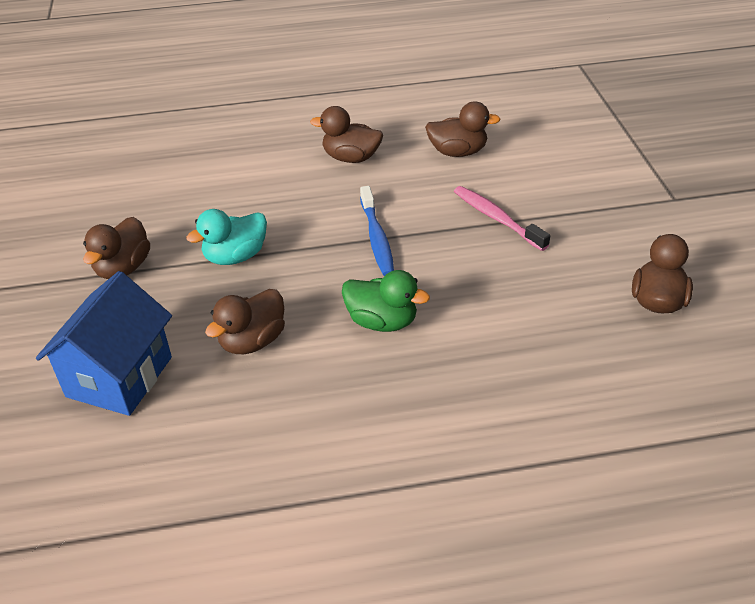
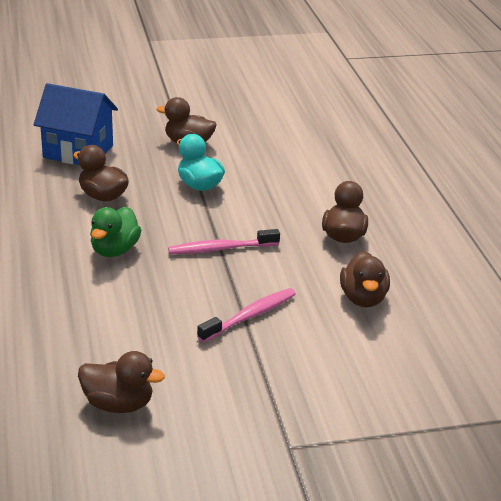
camera: 85 degrees right, 10 degrees down
blue toothbrush [360,186,394,276] -> pink toothbrush [168,229,280,255]

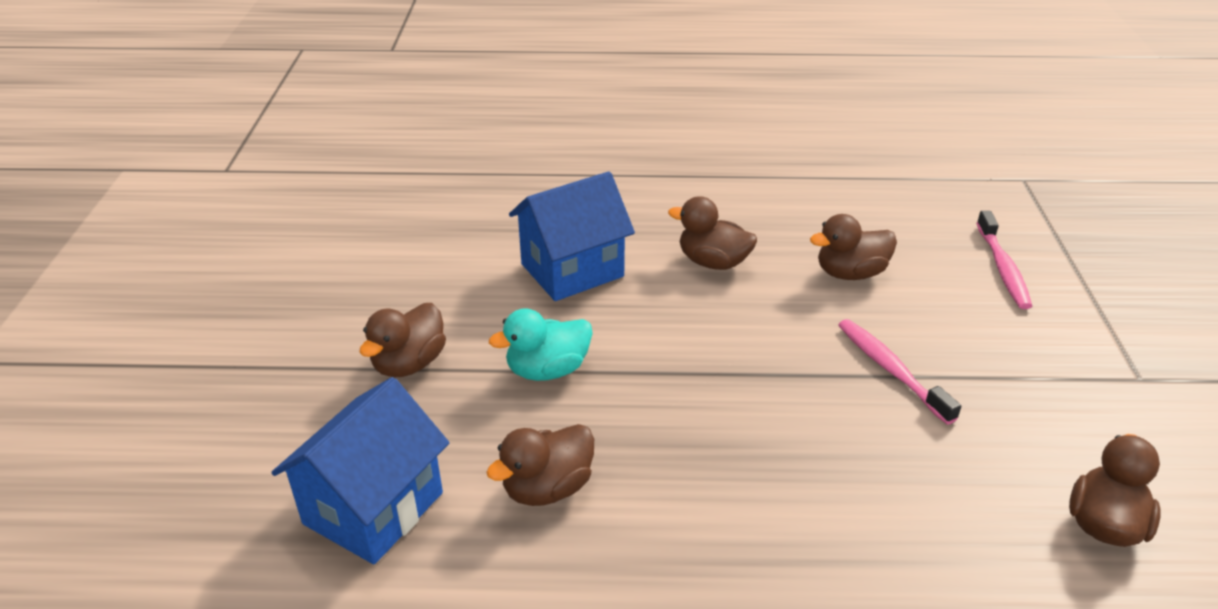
camera: 75 degrees left, 5 degrees up
green duck [90,207,141,257] -> none
pink toothbrush [168,229,280,255] -> pink toothbrush moved to [976,211,1032,309]
brown duck [340,251,390,307] -> brown duck turned 150 degrees clockwise [810,214,897,280]
none -> blue house [509,171,635,301]

